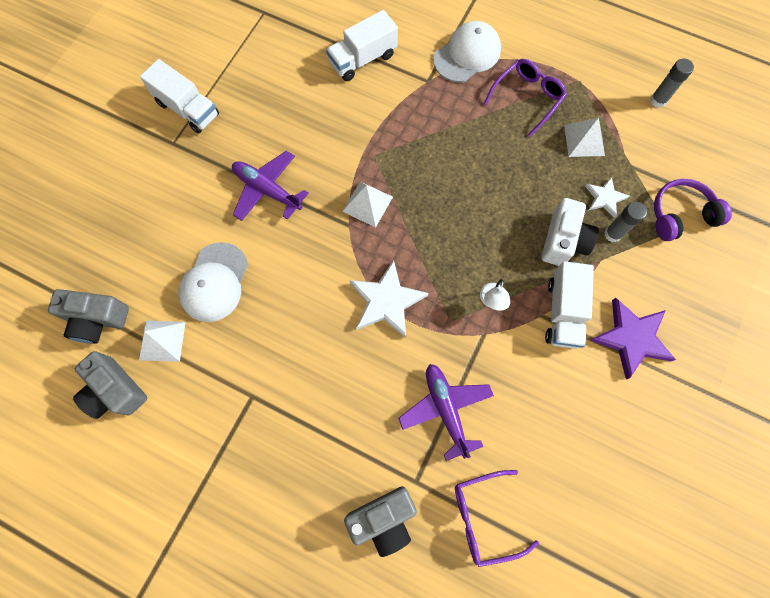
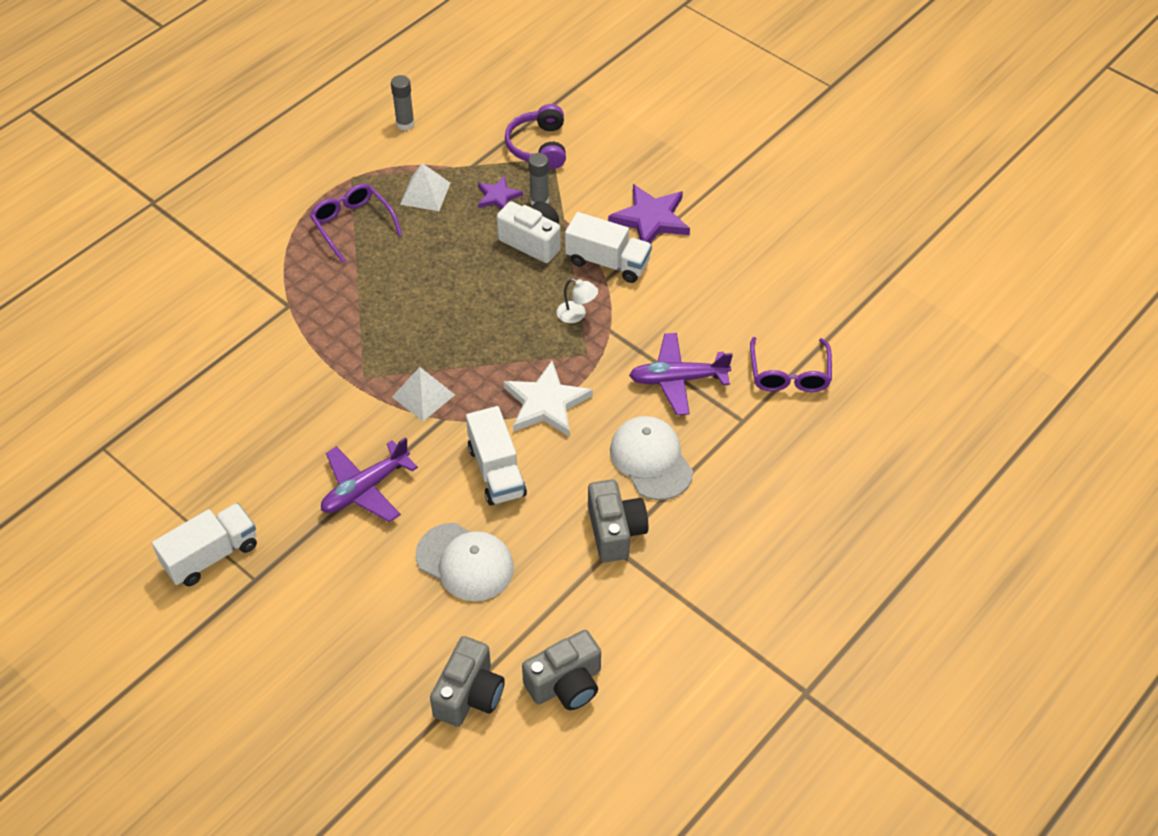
camera: 75 degrees left, 20 degrees down
white pyramid [139,321,186,362] -> none
white truck [326,10,398,81] -> white truck moved to [466,406,527,505]
grey camera [344,486,417,557] -> grey camera moved to [588,479,648,562]
white cap [433,21,501,82] -> white cap moved to [610,416,693,500]
white star [585,176,630,218] -> purple star [478,176,523,209]

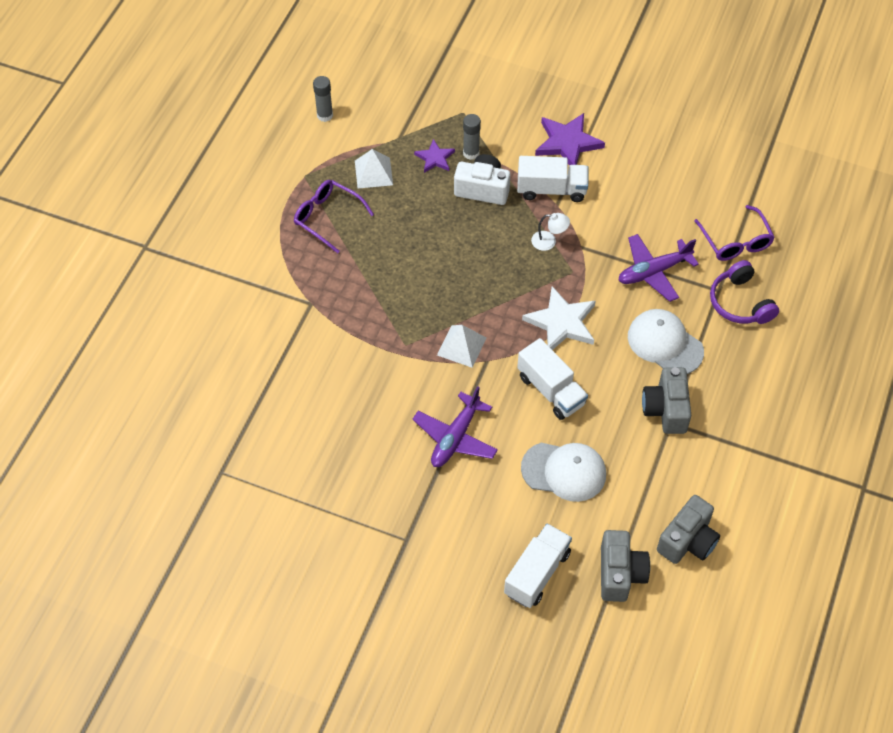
camera: 20 degrees left, 5 degrees up
white truck [152,503,257,586] -> white truck moved to [504,523,572,608]
purple headphones [505,104,566,169] -> purple headphones moved to [710,260,779,324]
grey camera [588,479,648,562] -> grey camera turned 150 degrees counterclockwise [642,367,691,434]

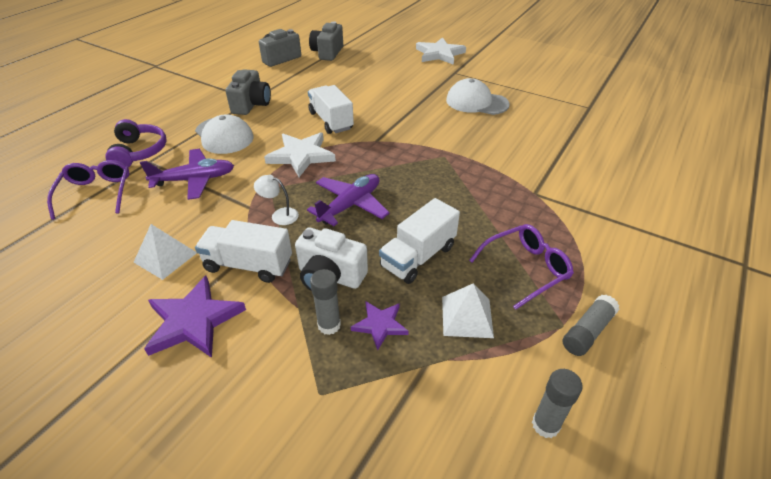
camera: 170 degrees left, 15 degrees down
purple glasses [294,180,374,253] -> purple glasses turned 75 degrees counterclockwise [469,224,574,310]
purple plane [412,386,498,467] -> purple plane moved to [307,174,390,226]
white pyramid [437,325,486,368] -> white pyramid moved to [134,224,197,280]
white truck [504,523,572,608] -> white truck moved to [379,198,460,284]
white cap [521,442,606,502] -> white cap moved to [446,78,510,115]
none -> white star [416,37,466,65]
none -> grey glue stick [563,295,619,356]

